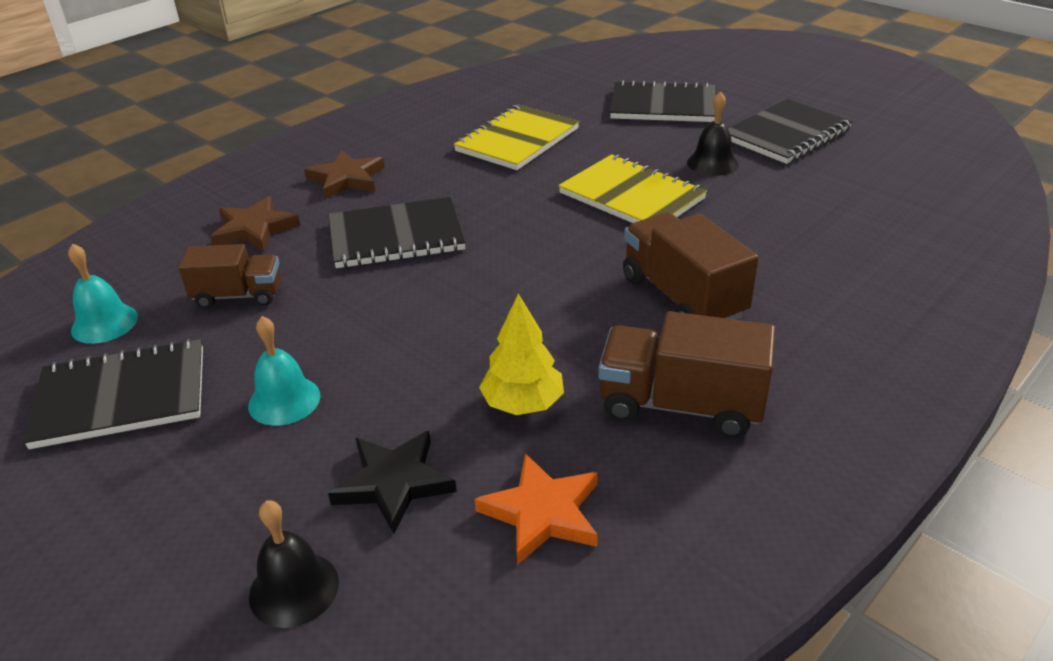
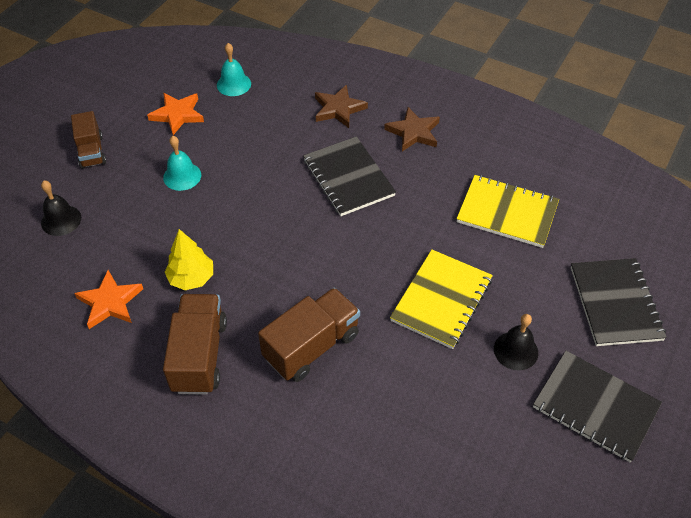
camera: 75 degrees right, 15 degrees up
black notebook [23,339,203,449] -> orange star [147,93,204,135]
brown truck [179,244,281,309] -> brown truck moved to [71,111,106,169]
black star [328,431,457,534] -> none

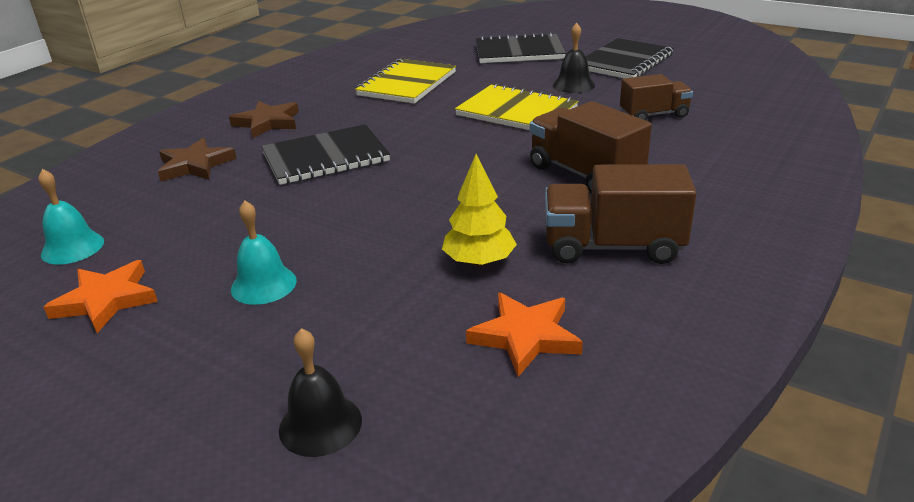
camera: 85 degrees left, 20 degrees down
brown truck [71,111,106,169] -> brown truck moved to [620,74,693,120]

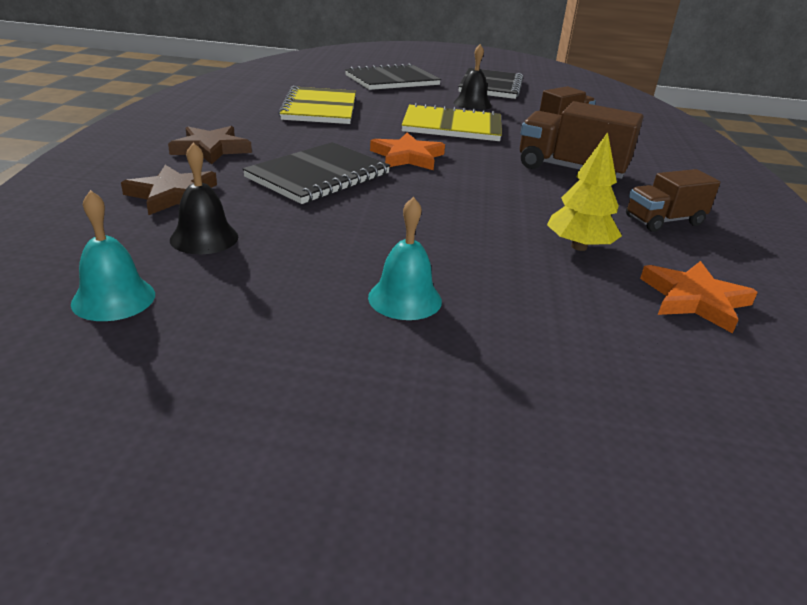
camera: 30 degrees left, 0 degrees up
orange star [43,260,158,333] -> orange star moved to [370,133,445,170]
black bell [279,328,362,457] -> black bell moved to [170,142,238,254]
brown truck [545,164,697,264] -> brown truck [626,169,720,232], size x0.65

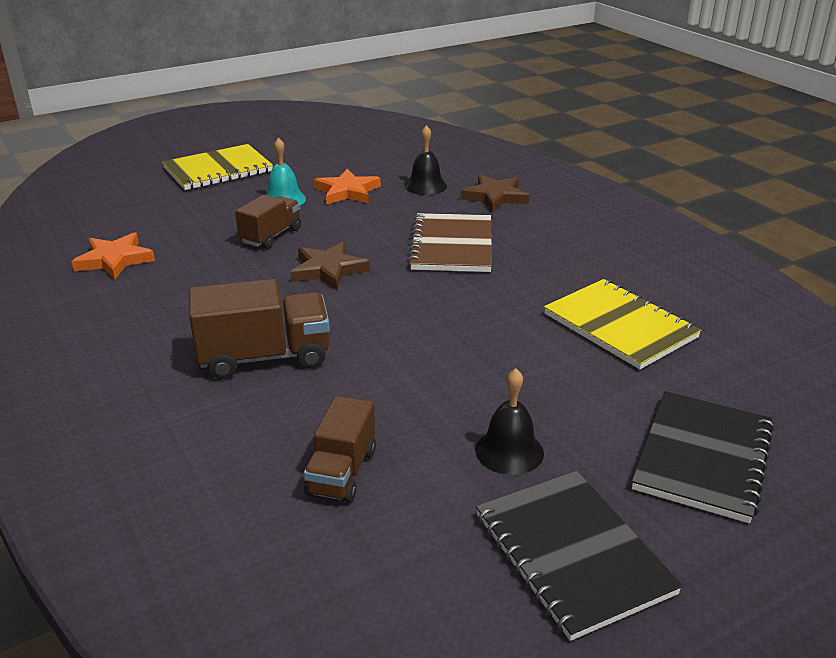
camera: 145 degrees right, 0 degrees up
turquoise bell [71,190,155,321] -> none
brown star [168,126,252,164] -> brown star moved to [291,242,370,290]
black notebook [243,142,390,204] -> brown notebook [408,213,492,272]
orange star [370,133,445,170] -> orange star moved to [314,169,381,205]
yellow notebook [402,103,502,141] -> yellow notebook moved to [162,144,273,190]
yellow tree [547,132,622,251] -> none
brown truck [626,169,720,232] -> brown truck moved to [235,195,301,249]

